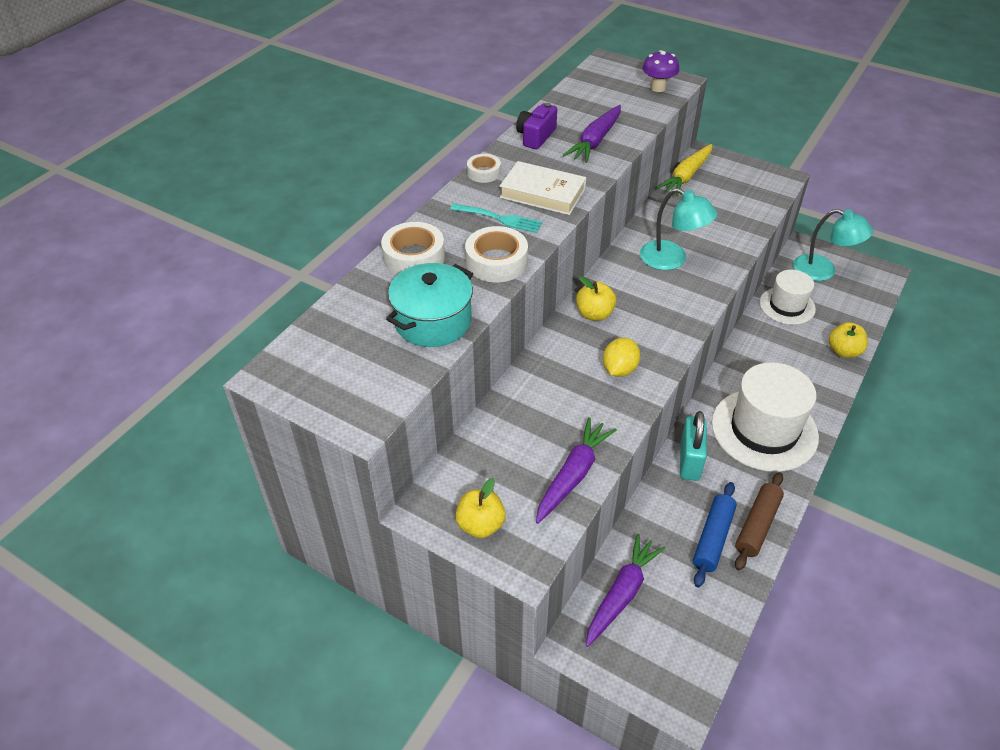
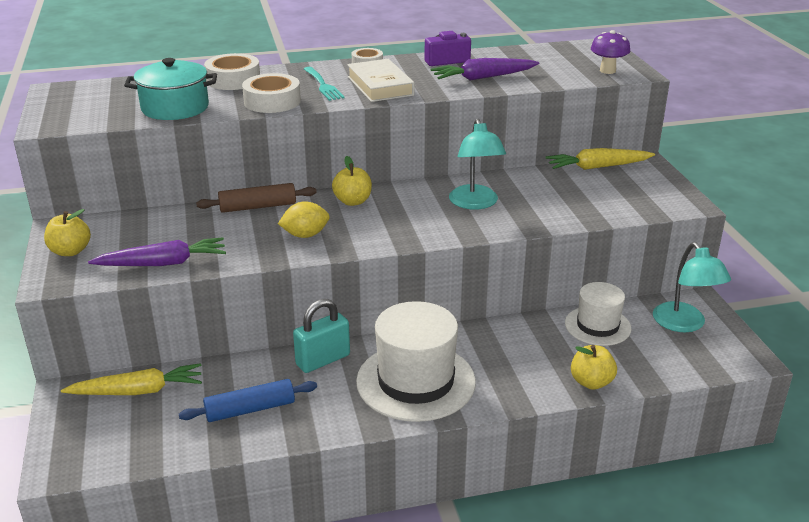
camera: 45 degrees right, 15 degrees down
purple carrot [586,534,665,647] -> yellow carrot [61,363,202,395]
brown rolling pin [735,472,784,570] -> brown rolling pin moved to [196,183,317,213]

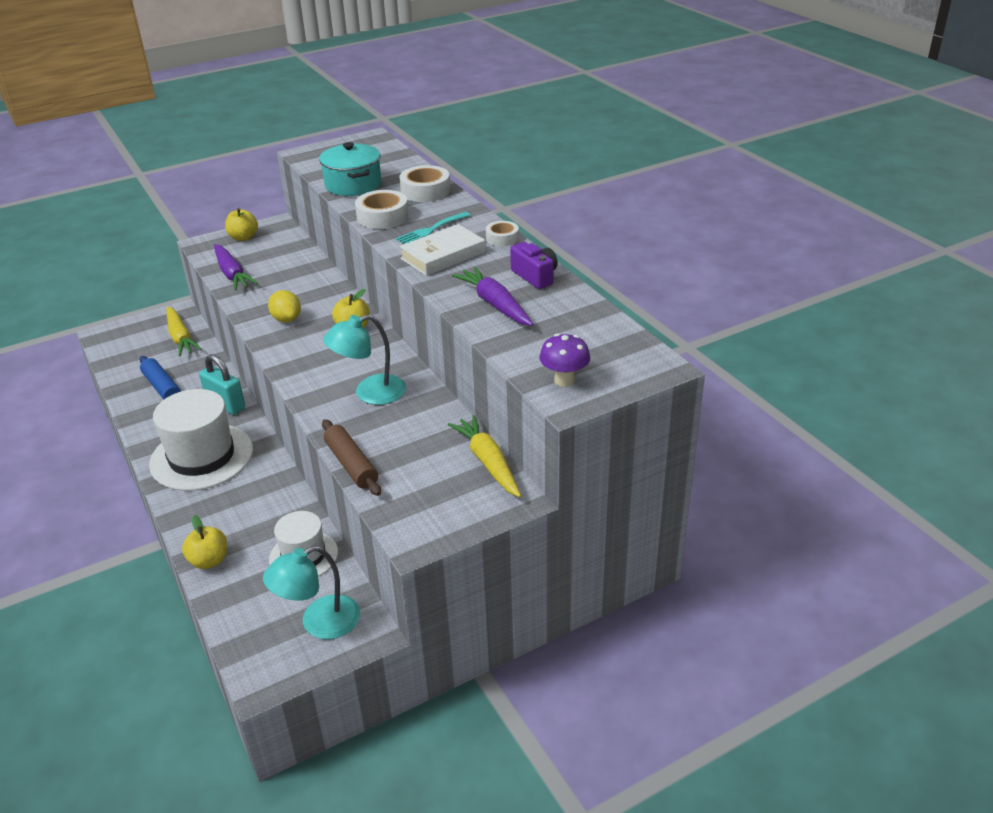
camera: 75 degrees right, 5 degrees up
brown rolling pin [196,183,317,213] -> brown rolling pin moved to [322,419,381,496]

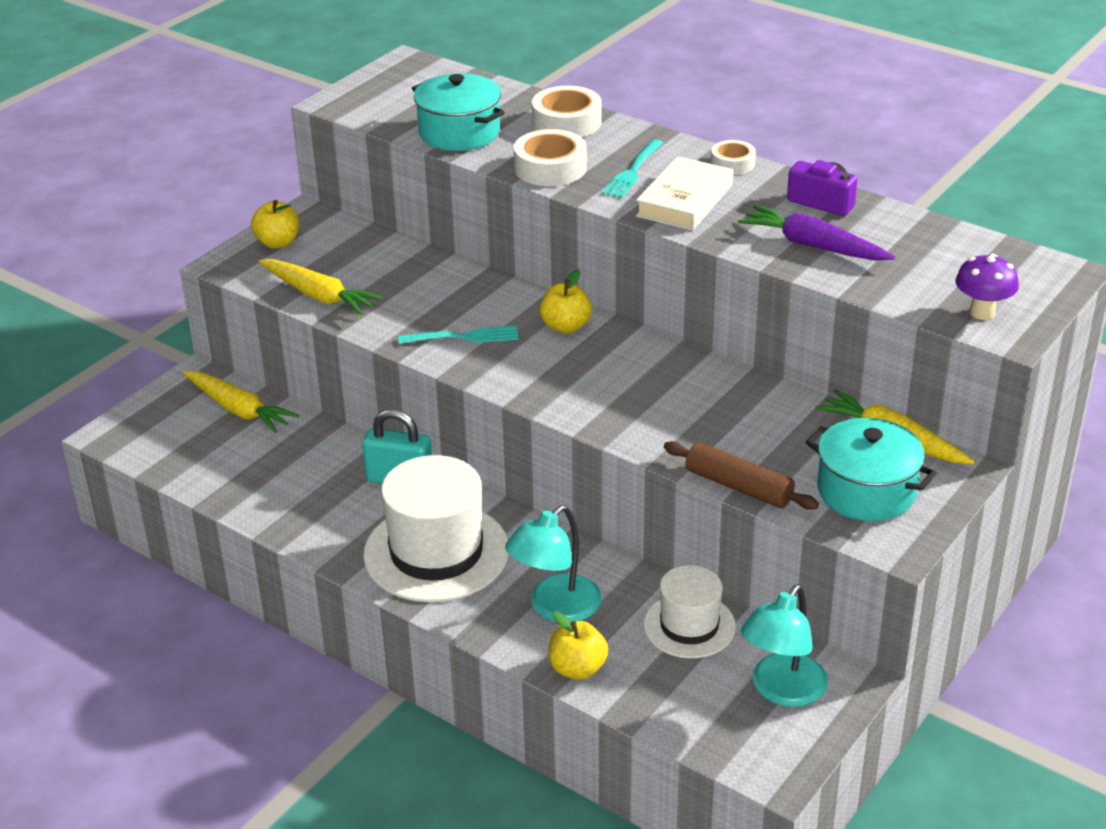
camera: 25 degrees left, 0 degrees up
blue rolling pin [140,356,181,400] -> none
purple carrot [214,244,258,290] -> yellow carrot [259,259,383,315]
yellow lemon [268,290,301,322] -> turquoise fork [398,326,519,344]
turquoise lamp [323,315,406,405] -> turquoise lamp moved to [505,505,602,622]
none -> turquoise pot [806,418,937,521]

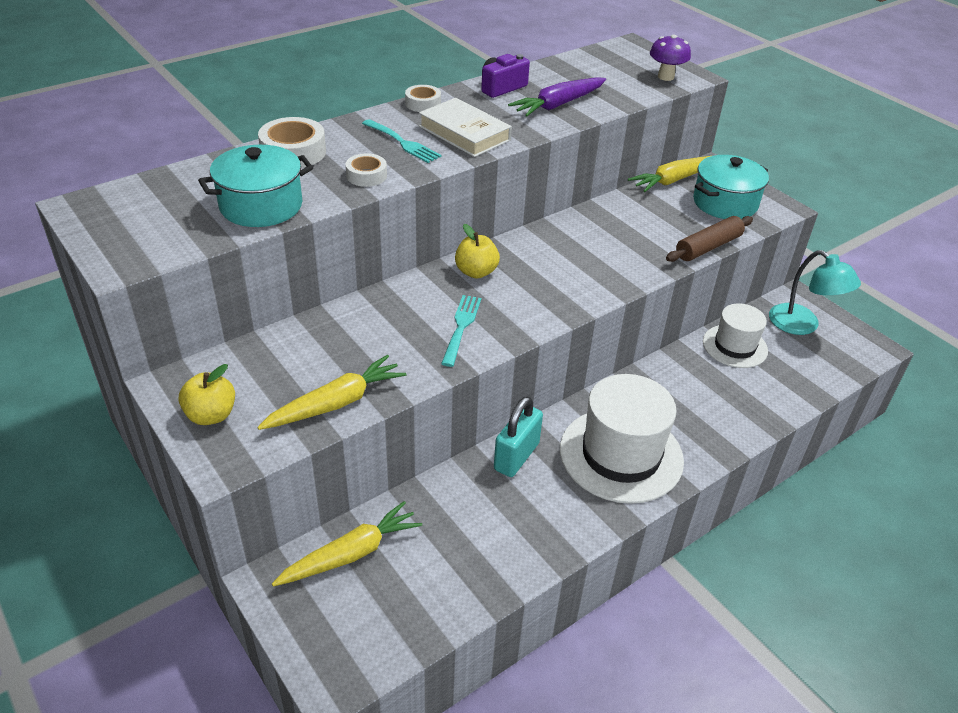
camera: 75 degrees left, 5 degrees up
turquoise lamp [505,505,602,622] -> none
white tape [514,129,587,186] -> white tape [346,153,387,187], size x0.61
yellow apple [549,611,608,680] -> none

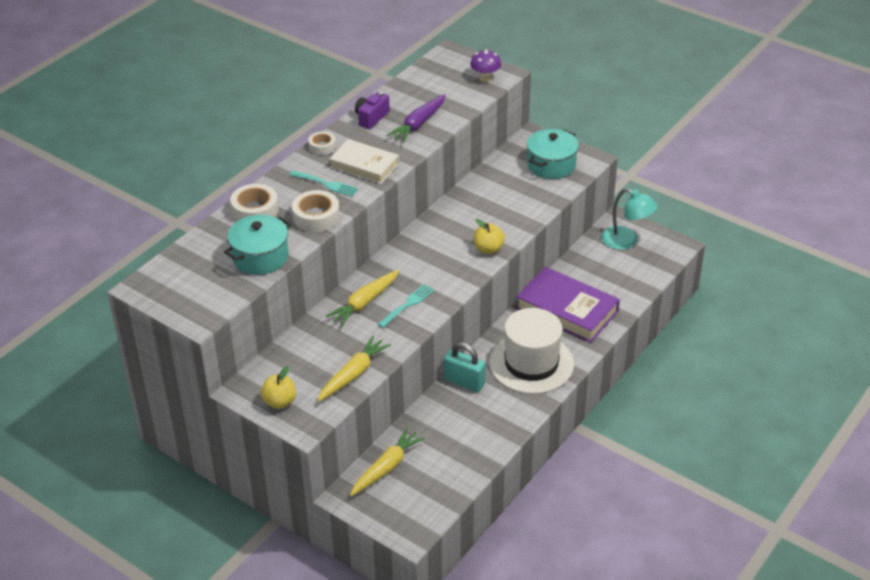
camera: 15 degrees left, 0 degrees up
white tape [346,153,387,187] -> white tape [292,190,340,232], size x1.64
turquoise fork [441,295,481,367] -> turquoise fork turned 45 degrees clockwise [378,284,435,328]
yellow apple [455,224,500,279] -> yellow apple moved to [474,219,505,254]
turquoise padlock [494,397,543,477] -> turquoise padlock turned 75 degrees counterclockwise [444,342,486,392]
yellow carrot [628,156,710,192] -> yellow carrot moved to [326,270,399,327]
brown rolling pin [666,216,753,262] -> none
white hat [703,303,768,368] -> none
none -> purple book [516,267,620,343]

